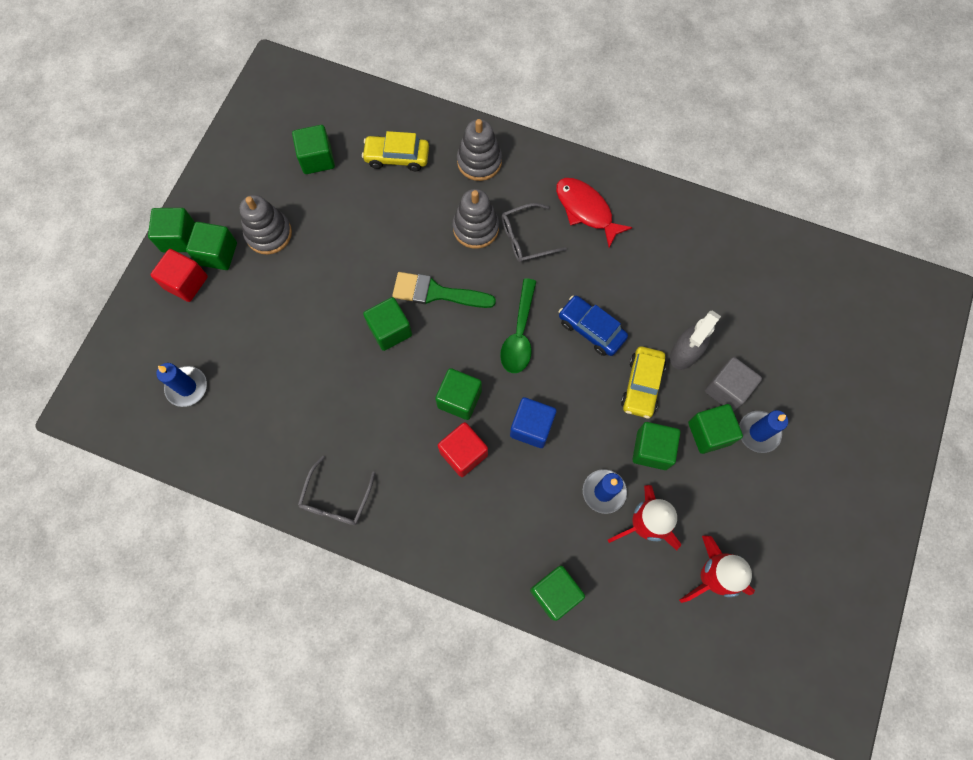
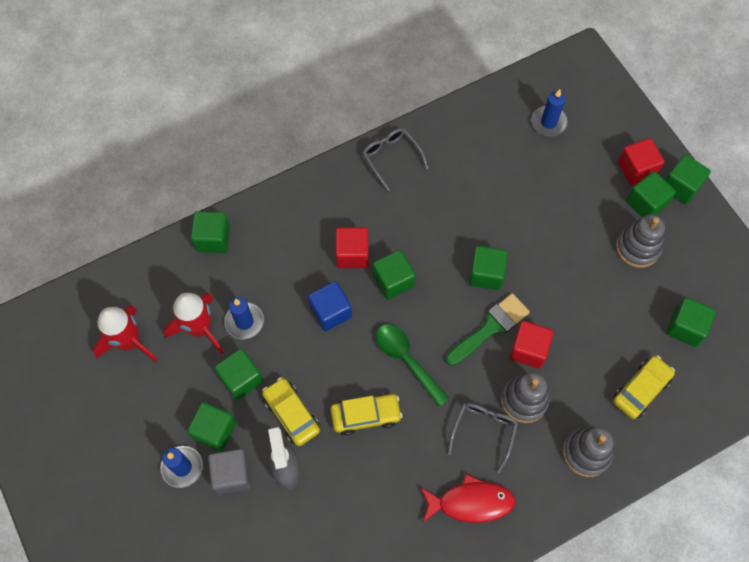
camera: 130 degrees right, 5 degrees down
blue car [559,296,628,356] -> yellow car [330,393,402,435]
none -> red cube [509,321,554,369]

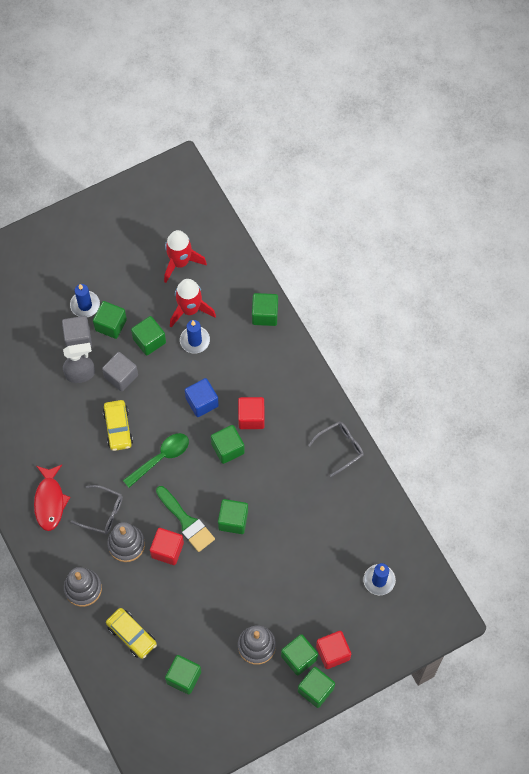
camera: 90 degrees right, 0 degrees up
yellow car [262,377,320,446] -> grey cube [102,352,138,392]

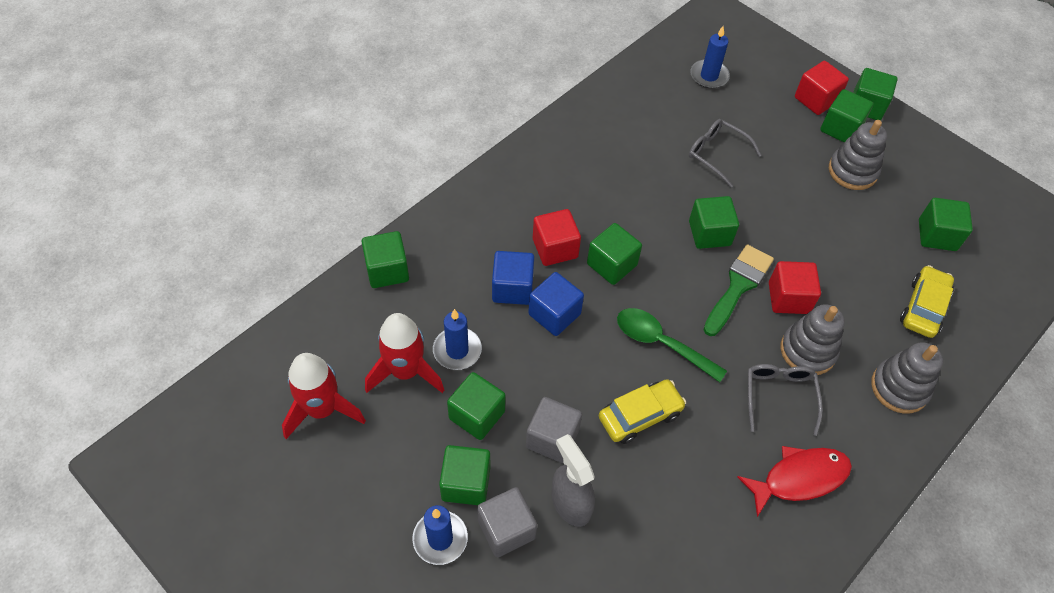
camera: 110 degrees left, 10 degrees down
grey glasses [308,421,364,477] -> grey glasses moved to [689,119,762,188]
none -> blue cube [492,251,534,305]

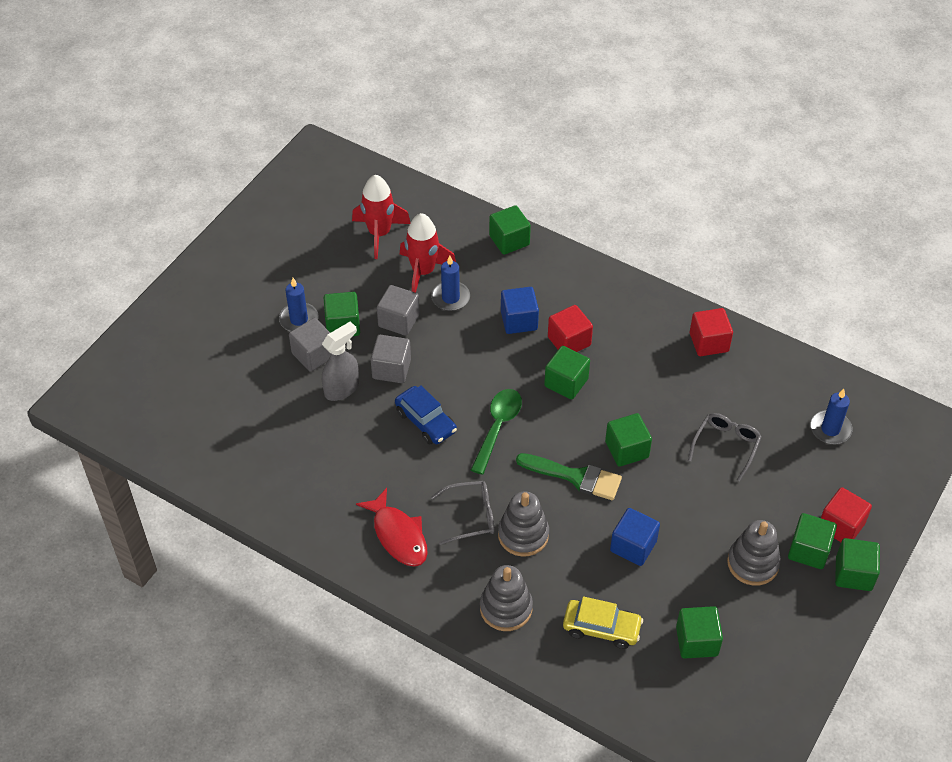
camera: 80 degrees right, 5 degrees down
green cube [447,372,506,440] -> grey cube [377,285,420,336]
blue cube [528,272,584,336] -> blue cube moved to [610,508,660,566]
yellow car [599,379,686,444] -> blue car [395,385,457,445]
red cube [769,261,821,314] -> red cube moved to [690,308,733,356]

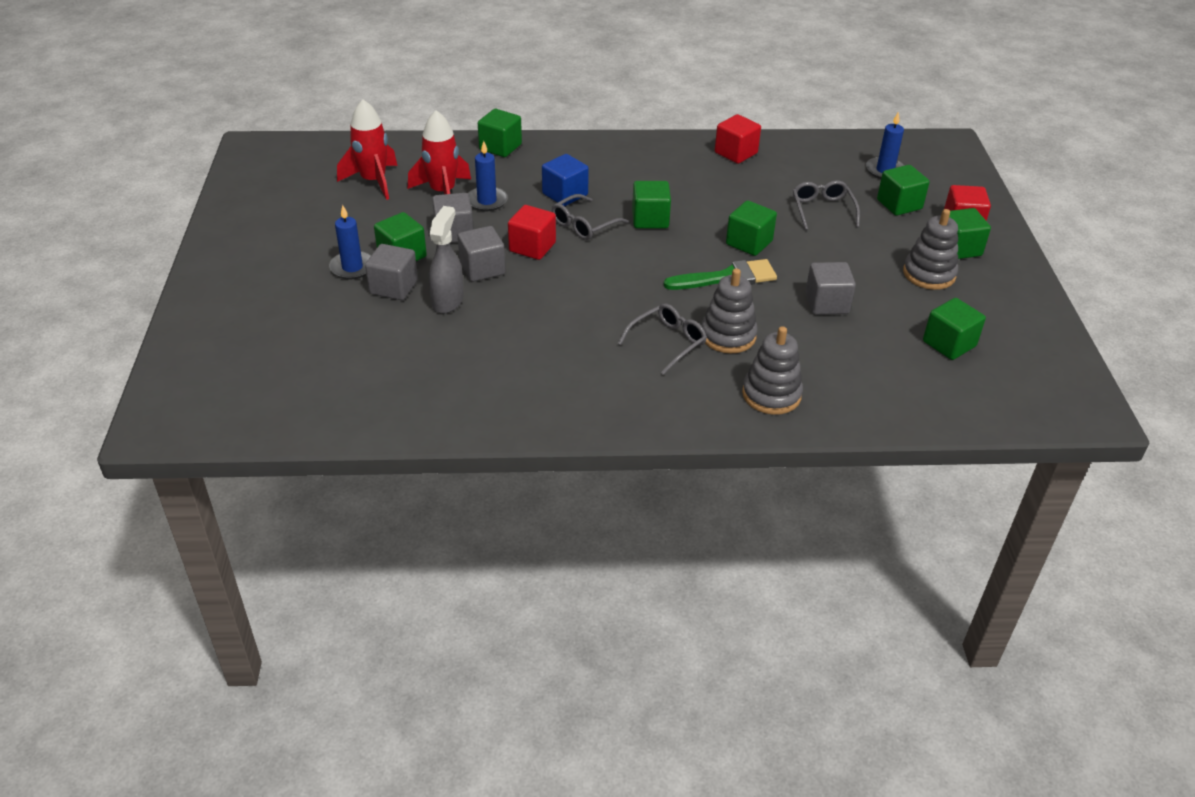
camera: 35 degrees left, 10 degrees down
red fish [356,488,428,567] -> none
blue car [395,385,457,445] -> none
green spoon [471,389,522,475] -> none
red cube [548,305,593,352] -> red cube moved to [508,205,556,260]
yellow car [563,596,643,649] -> none
blue cube [610,508,660,566] -> grey cube [805,262,856,315]
green cube [835,538,880,591] -> green cube moved to [877,165,930,216]
none -> grey glasses [552,194,629,240]

